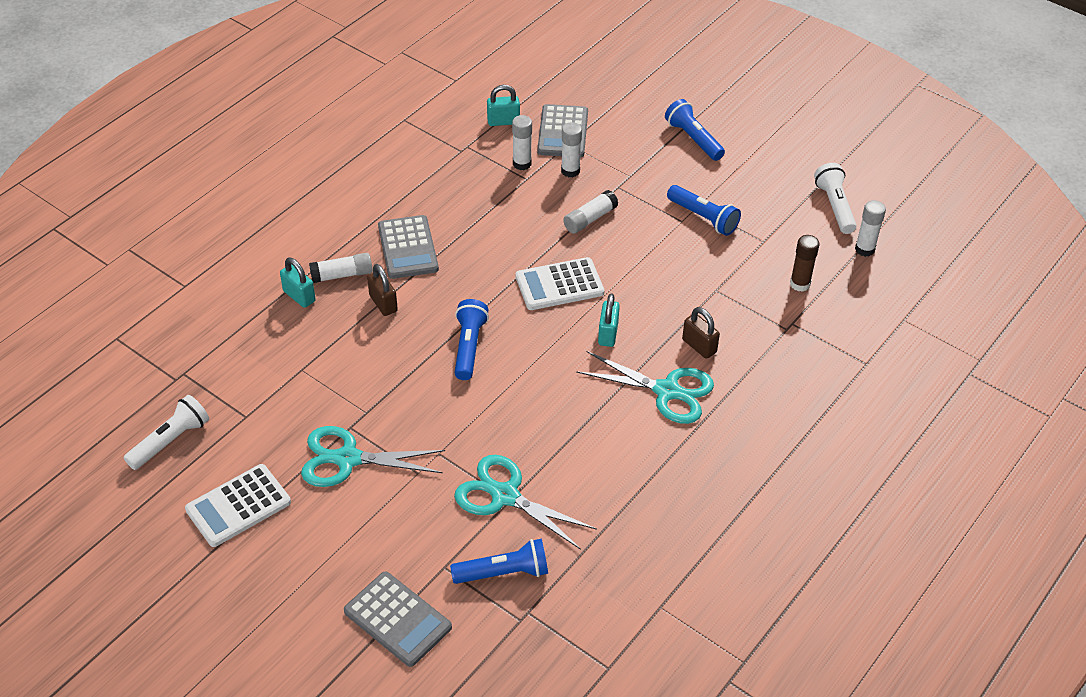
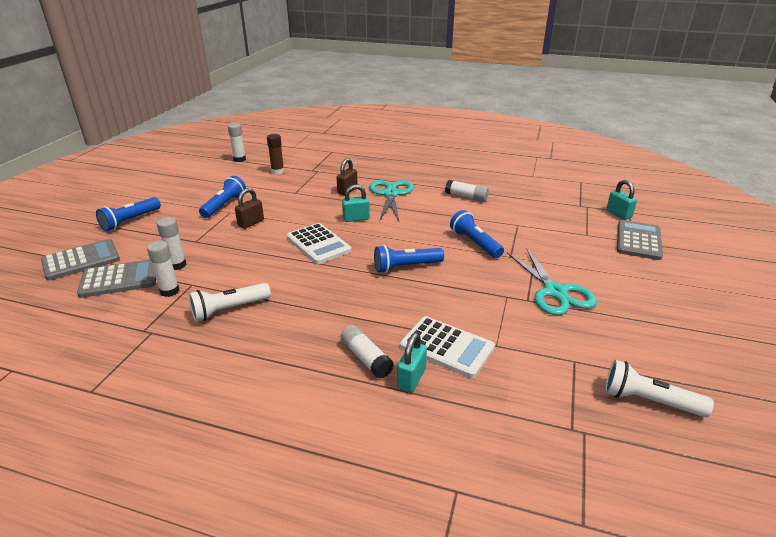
camera: 110 degrees left, 15 degrees down
white calculator [185,464,291,547] -> white calculator moved to [400,316,495,378]
brown padlock [367,264,398,316] -> brown padlock moved to [235,188,264,229]
grey calculator [378,215,439,279] -> grey calculator moved to [41,239,120,280]
blue flashlight [450,539,548,584] -> blue flashlight moved to [450,210,504,258]
turquoise scissors [454,455,597,550] -> none
turquoise padlock [487,85,520,126] -> turquoise padlock moved to [606,180,637,220]
white glue stick [563,190,618,234] -> white glue stick moved to [445,180,489,202]
white flashlight [814,163,857,234] -> white flashlight moved to [189,283,271,322]

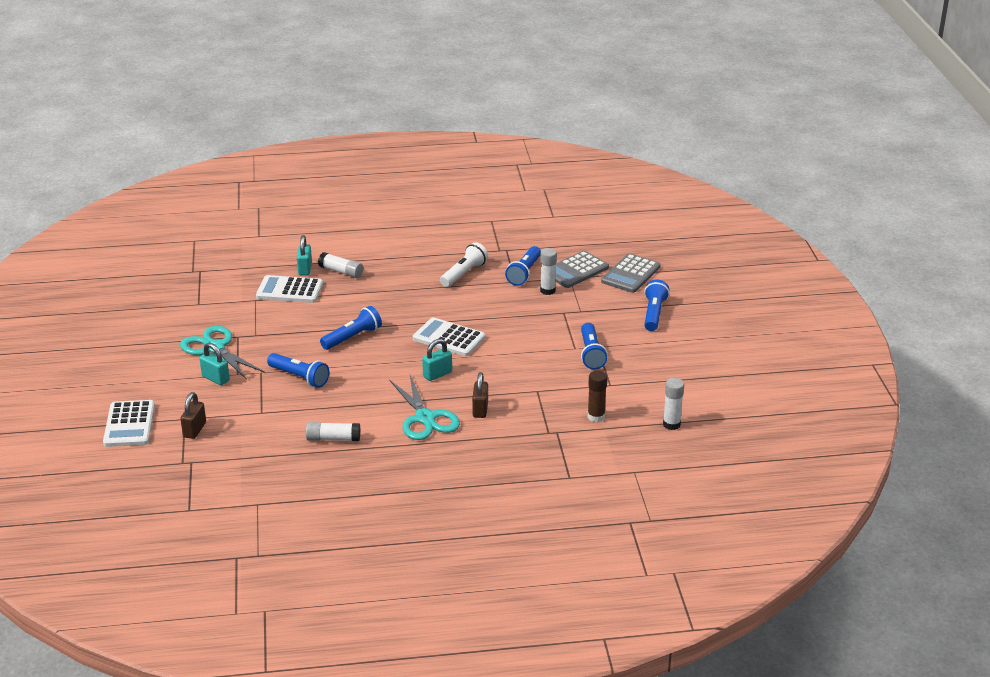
camera: 155 degrees right, 0 degrees up
white glue stick [147,241,180,297] -> blue flashlight [505,246,541,286]
brown padlock [235,188,264,229] -> brown padlock moved to [180,392,206,439]
white flashlight [605,360,714,417] -> none
turquoise padlock [606,180,637,220] -> turquoise padlock moved to [199,343,230,385]
grey calculator [617,220,663,260] -> white calculator [103,400,155,447]

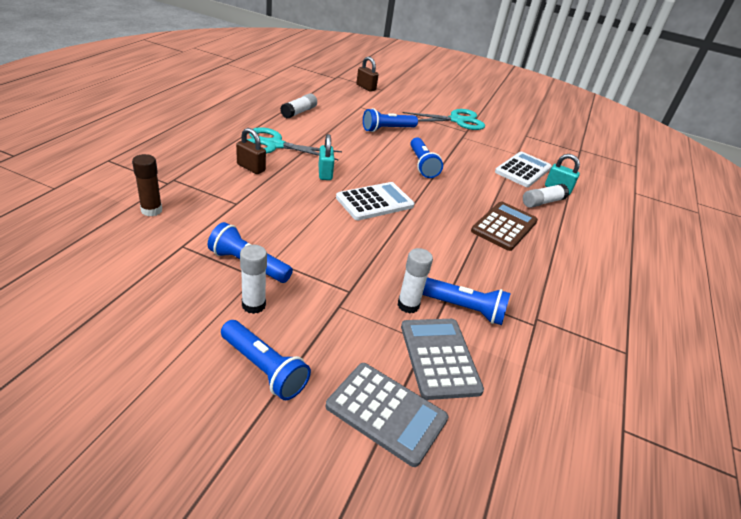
camera: 115 degrees right, 5 degrees up
white calculator [103,400,155,447] -> none
turquoise padlock [199,343,230,385] -> none
white flashlight [440,242,488,287] -> none
blue flashlight [505,246,541,286] -> blue flashlight turned 150 degrees clockwise [422,277,511,325]
grey calculator [601,253,661,293] -> grey calculator turned 150 degrees clockwise [326,363,448,467]
white glue stick [663,378,684,430] -> white glue stick moved to [240,245,267,314]
none -> brown calculator [471,201,538,251]

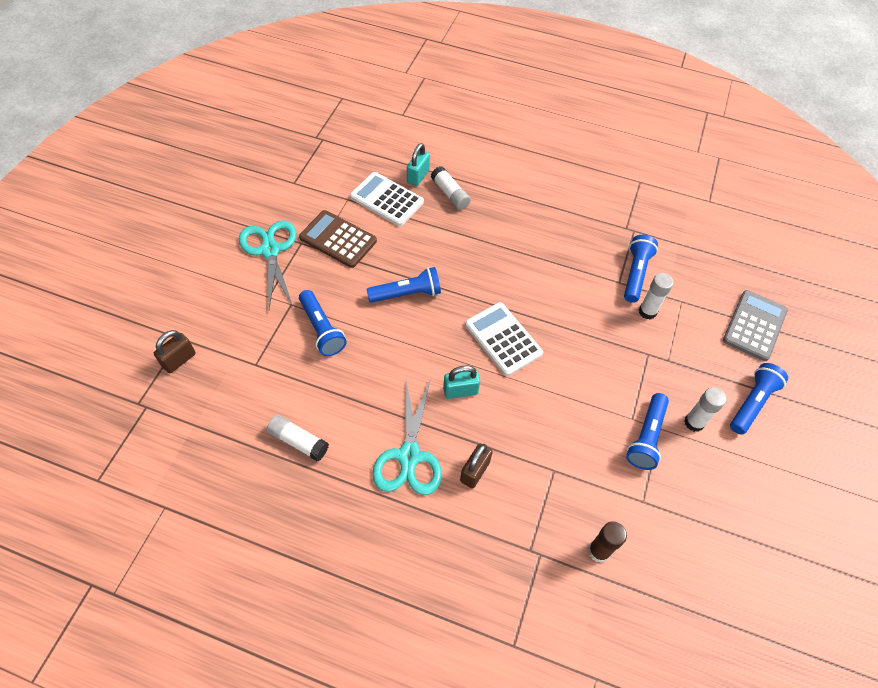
camera: 90 degrees left, 20 degrees up
grey calculator [401,319,484,400] -> none
brown calculator [471,201,538,251] -> brown calculator moved to [299,210,377,268]

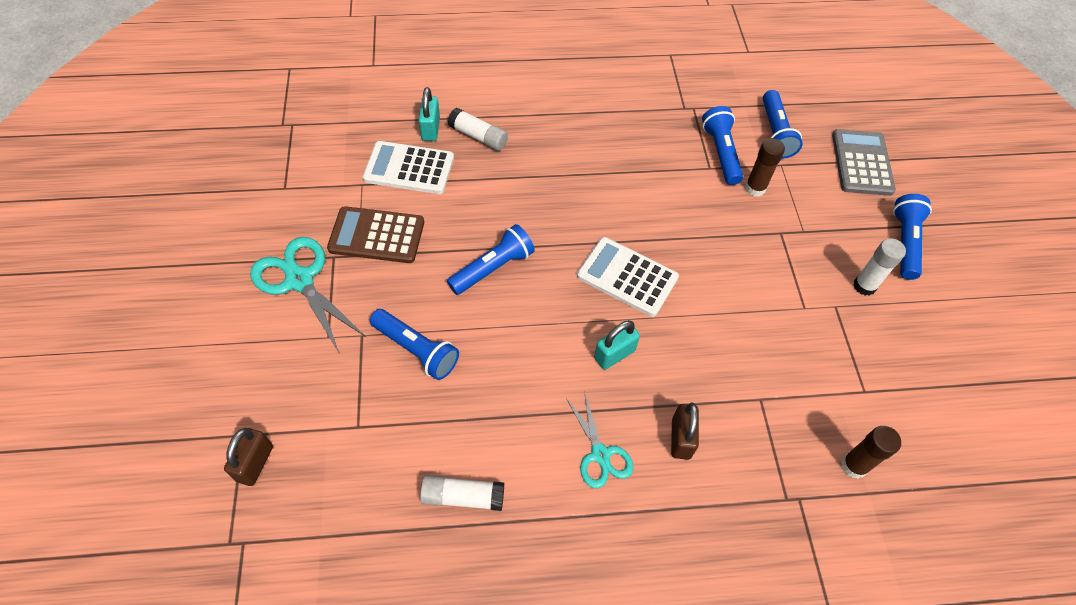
camera: 25 degrees left, 0 degrees up
turquoise scissors [372,378,442,495] -> turquoise scissors [566,391,634,488], size x0.62
blue flashlight [626,393,669,470] -> blue flashlight moved to [763,90,803,159]
white glue stick [639,273,674,319] -> brown glue stick [745,138,785,197]

